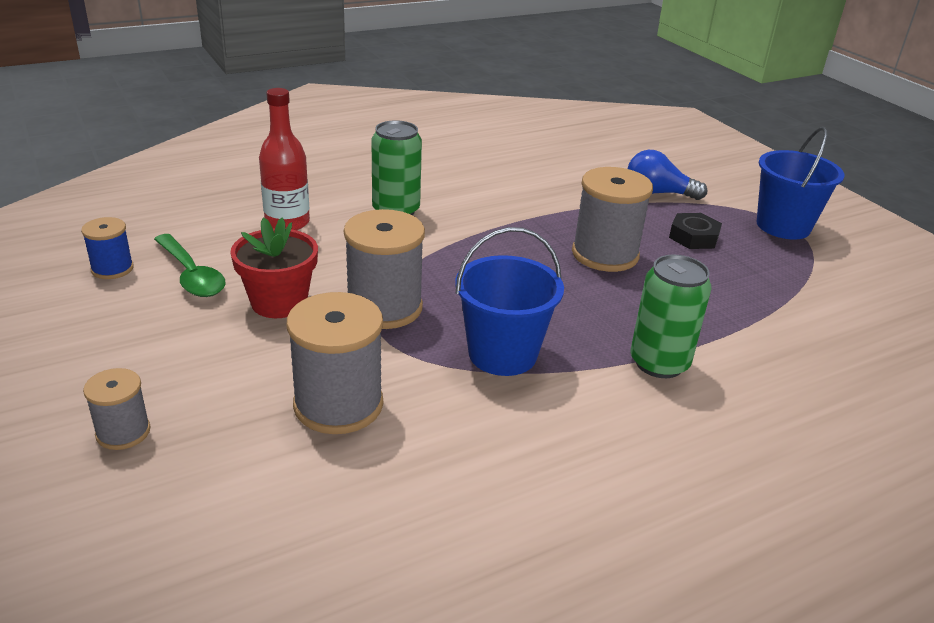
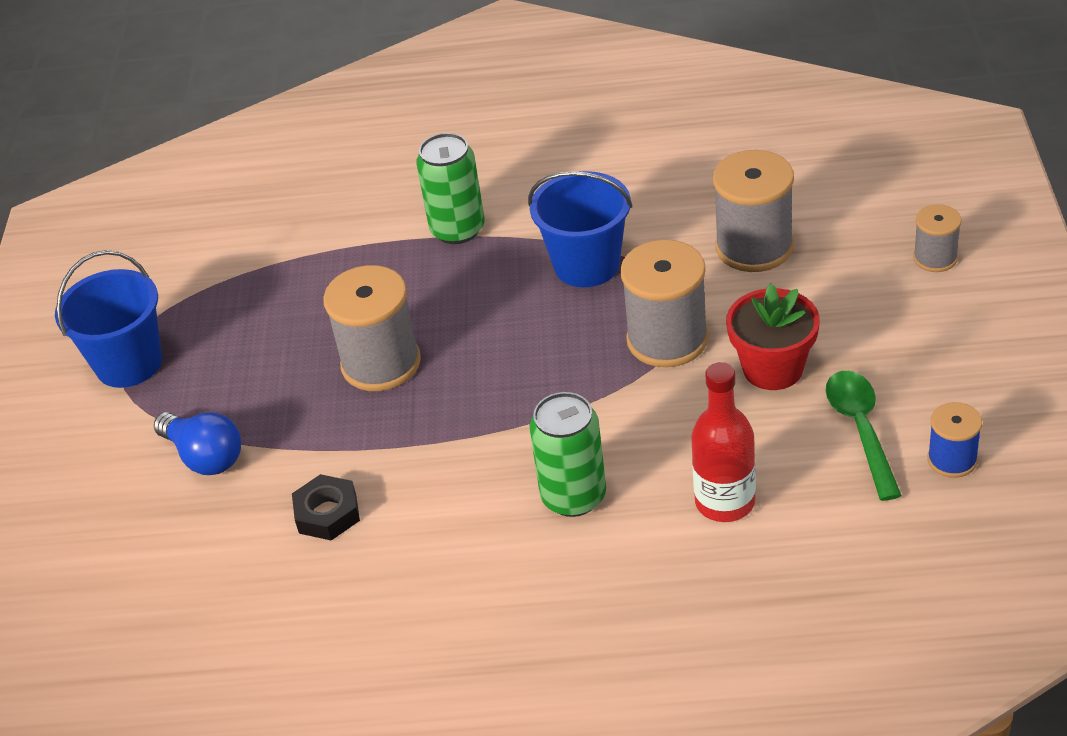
camera: 145 degrees left, 10 degrees up
black nut [669,213,722,249] -> black nut moved to [292,474,360,540]

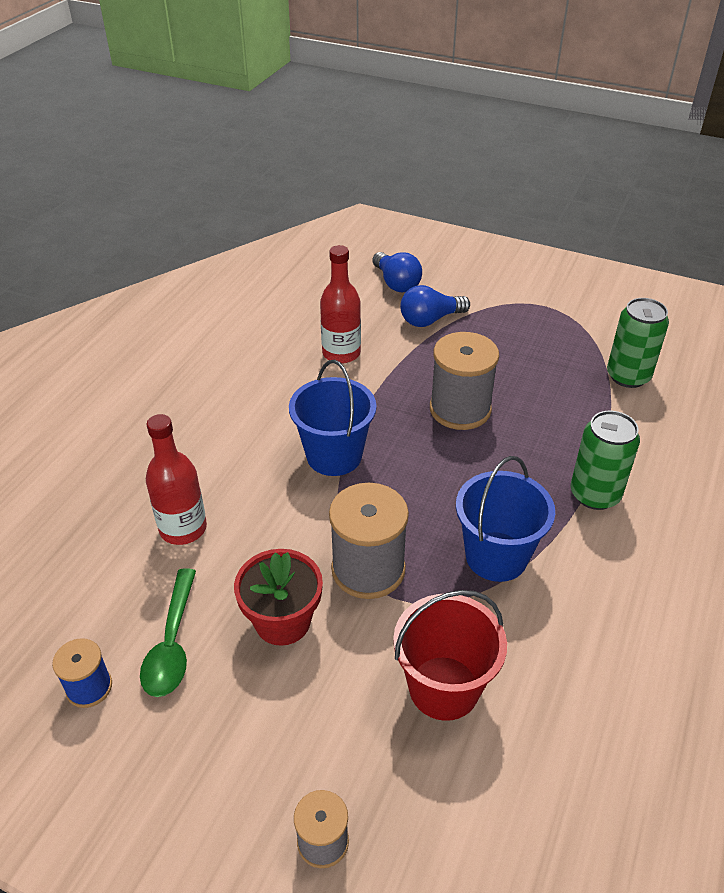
camera: 110 degrees right, 0 degrees up
blue bucket [55,250,162,388] -> blue bucket moved to [289,360,376,476]
black nut [292,474,360,540] -> red bottle [320,245,361,364]
green can [530,392,606,517] -> green can moved to [607,298,669,388]
grey spool [713,150,794,272] -> red bucket [393,590,507,721]
green spoon [826,371,902,501] -> green spoon turned 75 degrees clockwise [140,568,196,697]
none -> blue light bulb [372,252,422,292]

